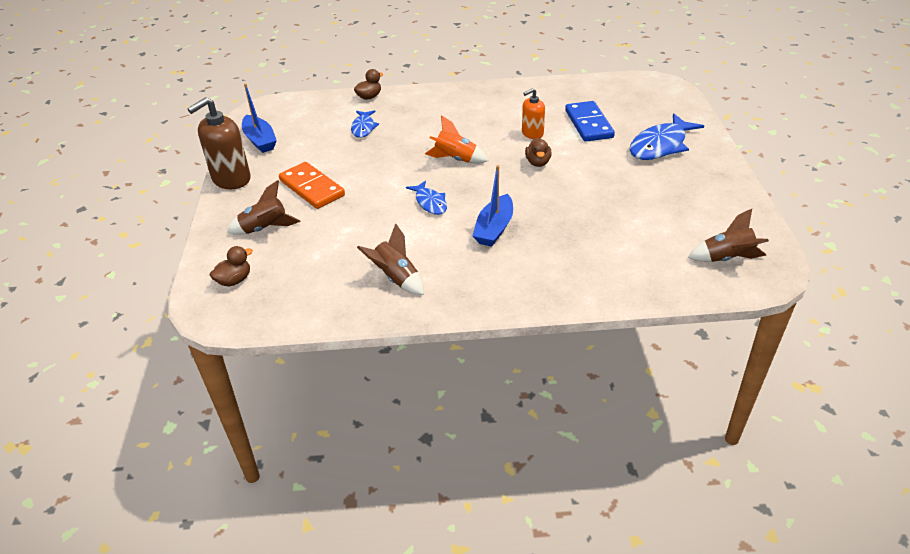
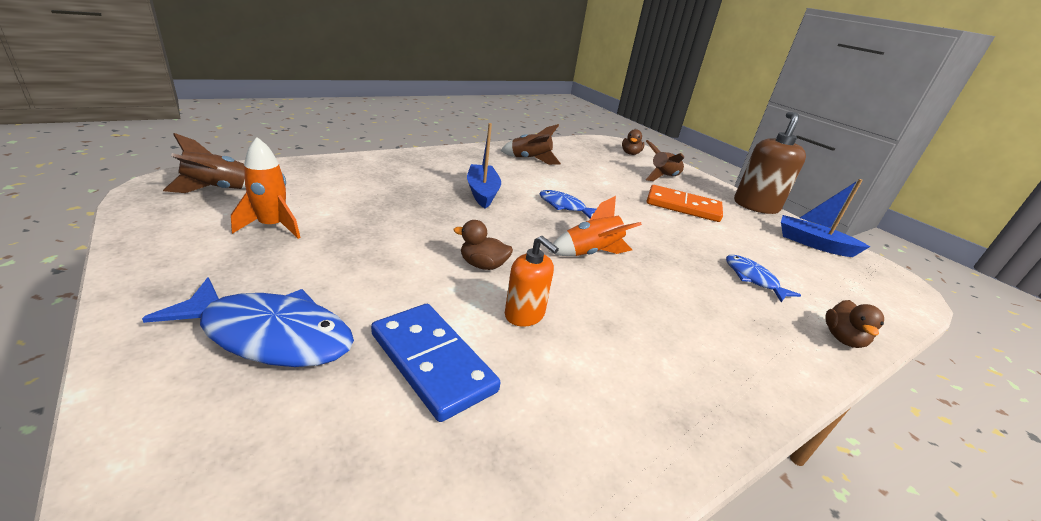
camera: 145 degrees right, 10 degrees down
orange soap dispenser [522,88,545,139] -> orange soap dispenser turned 105 degrees clockwise [505,236,559,327]
brown duck [525,138,552,167] -> brown duck turned 45 degrees counterclockwise [453,220,513,270]
blue fish [629,113,704,160] -> blue fish turned 90 degrees clockwise [142,277,354,367]
none -> orange rocket [231,137,301,239]

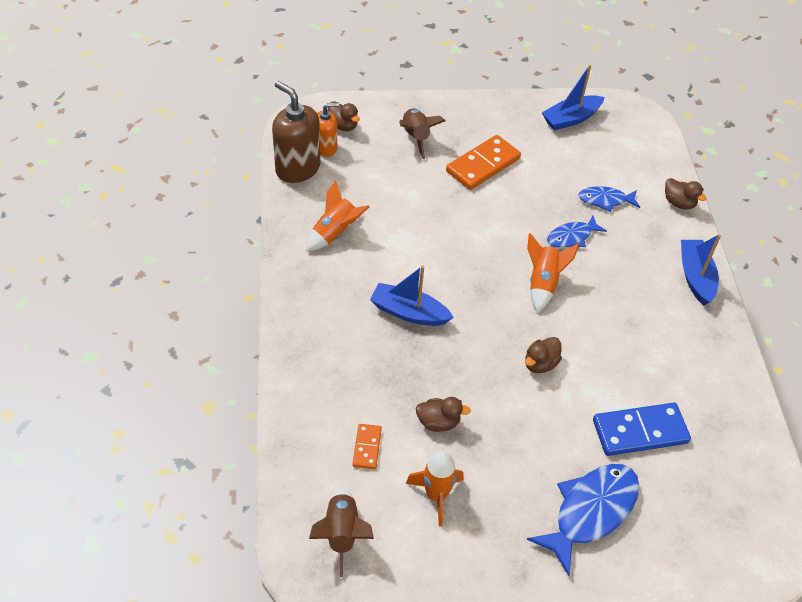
camera: 60 degrees left, 20 degrees up
brown rocket [501,124,561,165] -> orange rocket [306,180,369,251]
orange soap dispenser [505,236,559,327] -> orange soap dispenser moved to [317,102,339,157]
blue fish [539,190,596,219] -> blue fish moved to [547,216,607,248]
brown soap dispenser [734,112,806,214] -> brown soap dispenser moved to [272,81,320,183]
none -> orange domino [352,424,382,469]
none -> brown duck [416,397,471,432]
none -> blue boat [681,234,721,305]

